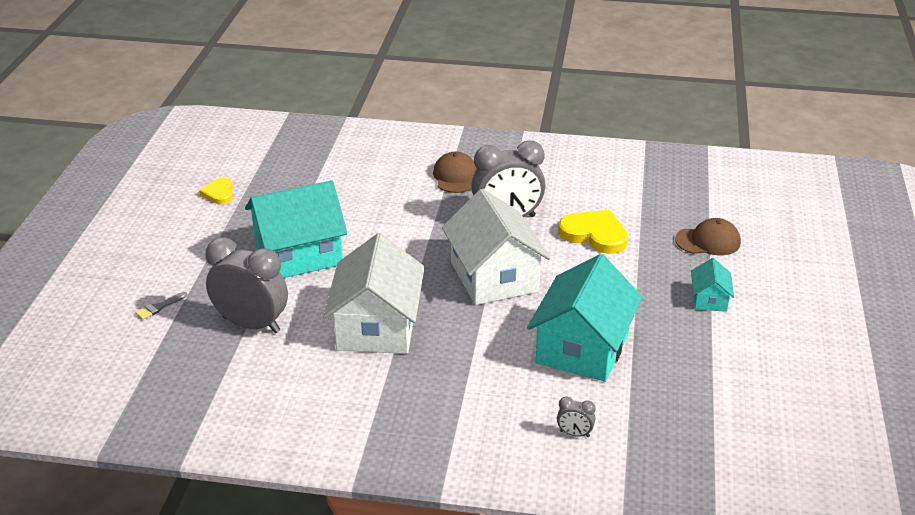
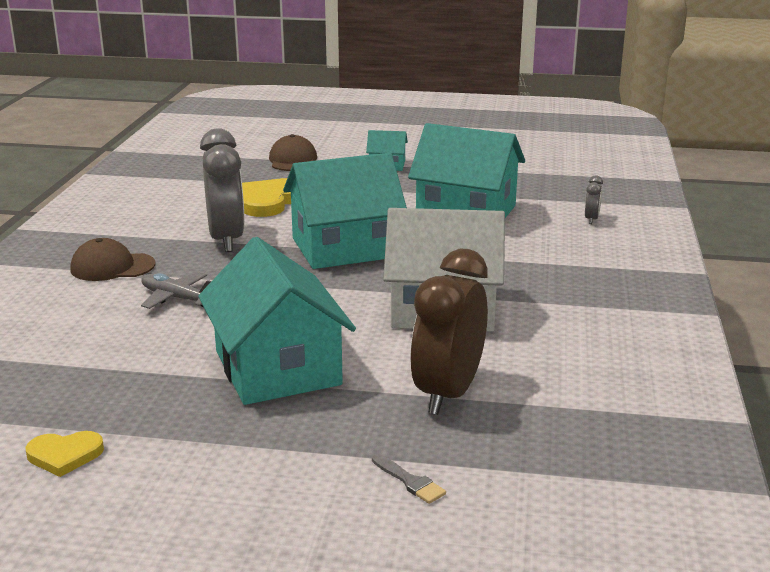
camera: 90 degrees left, 10 degrees down
grey clock [206,237,288,333] -> brown clock [410,249,488,415]
white house [442,189,551,305] -> turquoise house [283,153,407,269]
none -> grey plane [141,272,211,309]

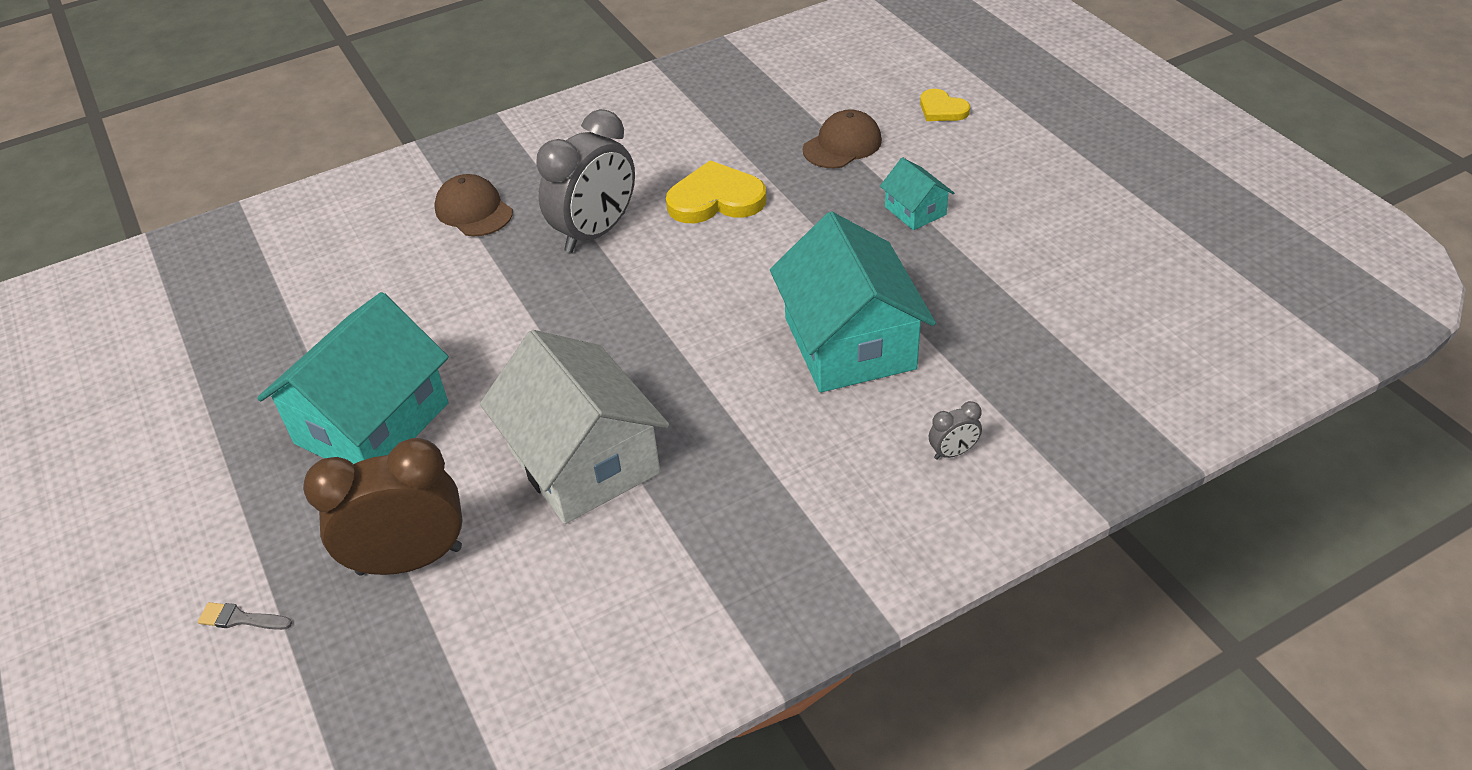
camera: 55 degrees right, 20 degrees up
yellow heart [25,431,104,477] -> yellow heart moved to [920,89,970,121]
grey plane [141,272,211,309] -> none
turquoise house [283,153,407,269] -> none
grey brush [372,454,446,504] -> grey brush turned 90 degrees clockwise [198,602,292,630]

